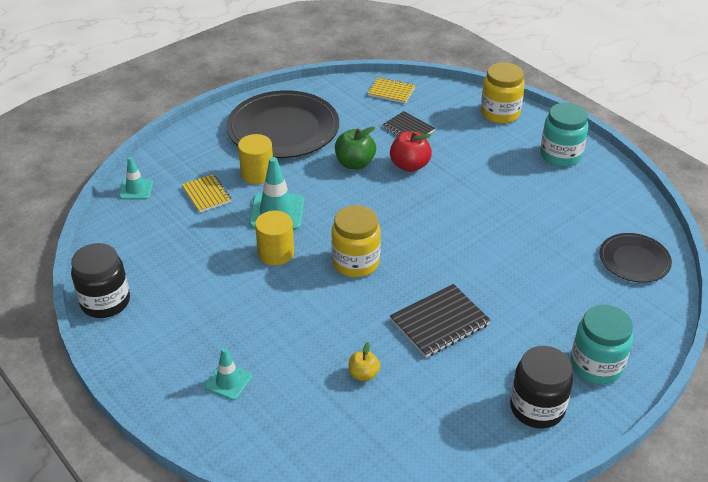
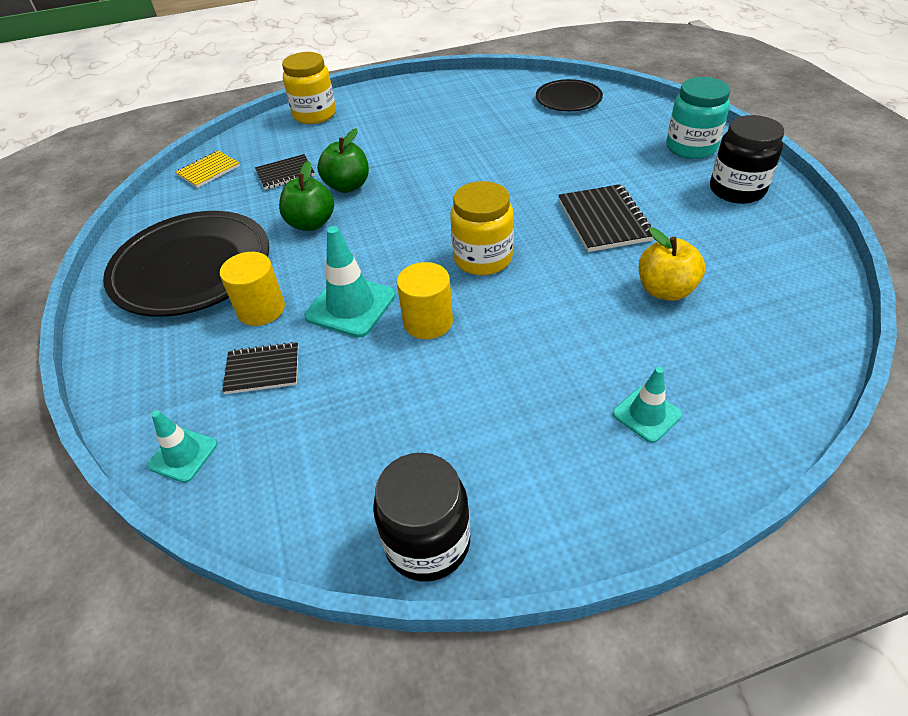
camera: 65 degrees left, 5 degrees up
yellow notebook [182,174,231,213] -> black notebook [222,342,298,394]
yellow apple [349,342,380,381] -> yellow apple [639,228,705,301], size x1.65
red apple [390,131,432,172] -> green apple [317,128,369,193]
turquoise jar [540,103,588,167] -> none

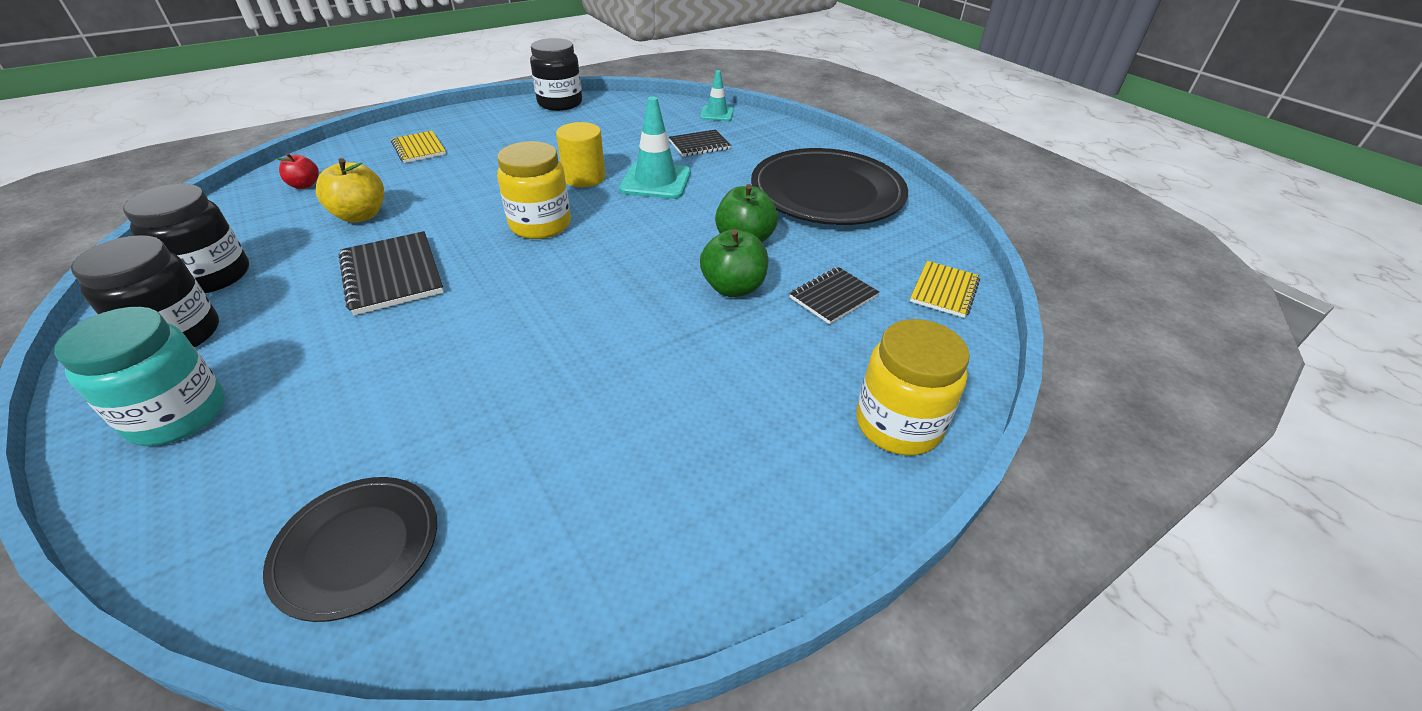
camera: 160 degrees right, 5 degrees down
yellow cylinder [220,252,285,326] -> none
turquoise traffic cone [613,367,682,443] -> yellow notebook [391,131,446,163]
none -> black jar [123,184,249,293]
none -> red apple [275,153,319,189]

